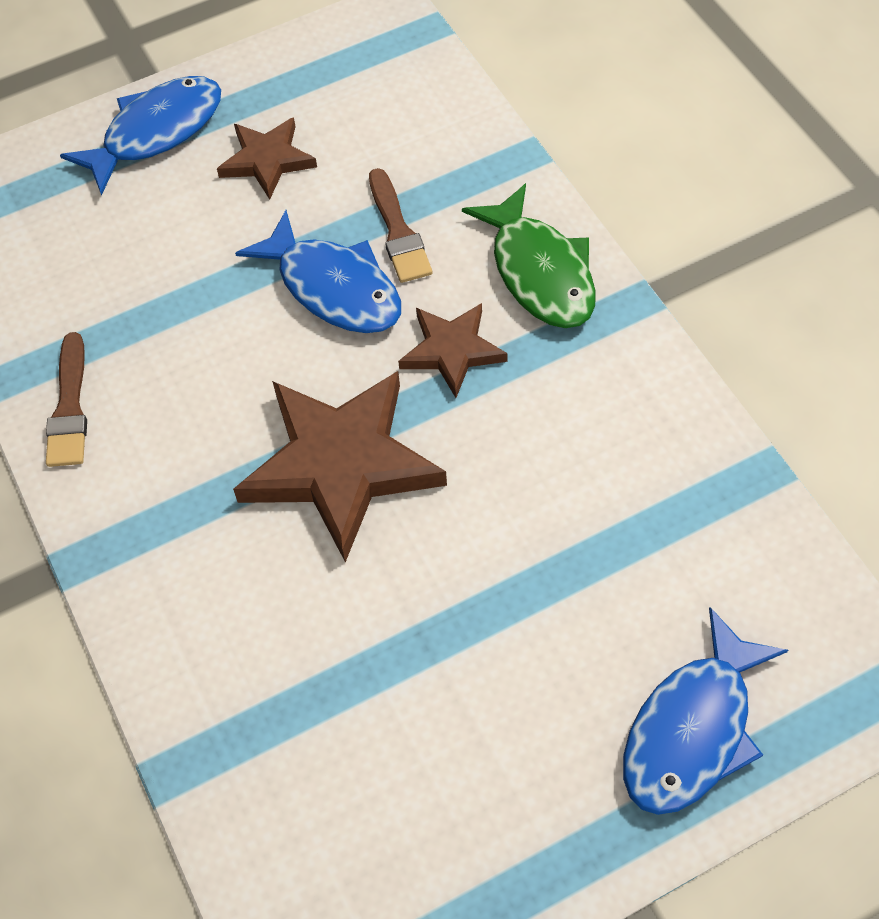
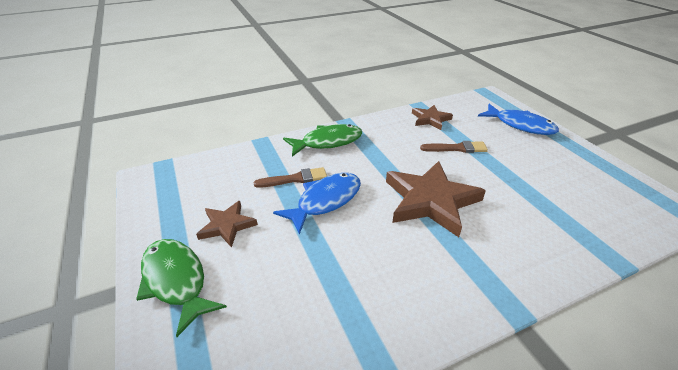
camera: 90 degrees left, 20 degrees down
brown brush [46,332,87,467] -> brown brush moved to [420,141,488,153]
blue fish [60,76,221,196] -> green fish [136,239,227,337]
brown star [398,303,508,398] -> brown star moved to [412,105,453,130]

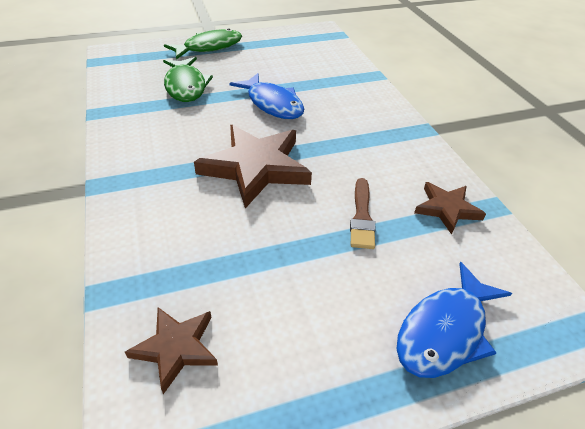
camera: 95 degrees right, 5 degrees up
brown star [196,201,258,248] -> brown star moved to [125,307,218,394]
brown brush [254,167,327,188] -> none
green fish [283,124,362,157] -> green fish moved to [163,57,213,102]

